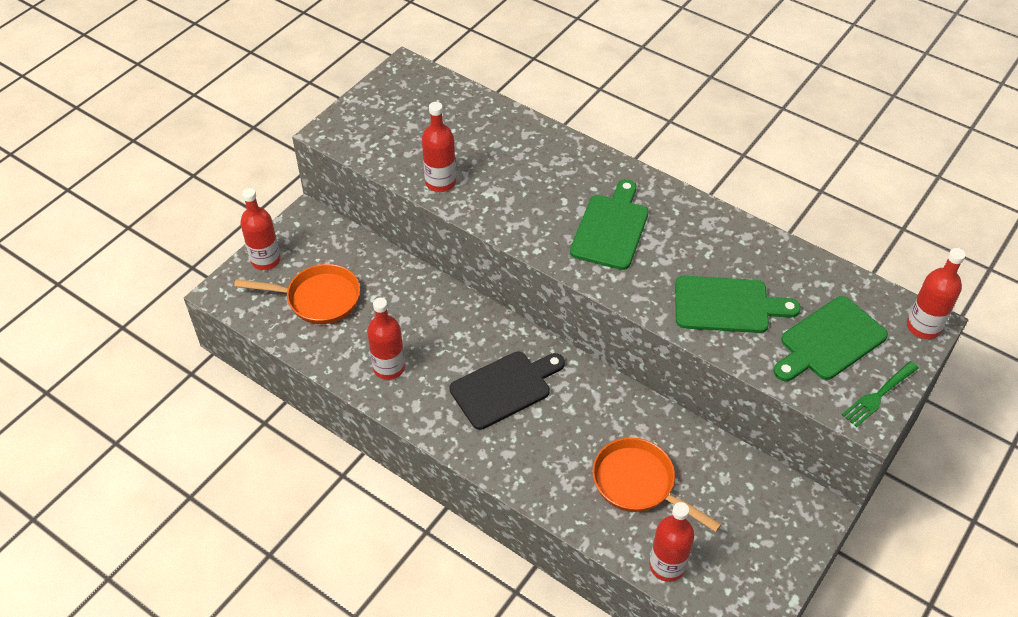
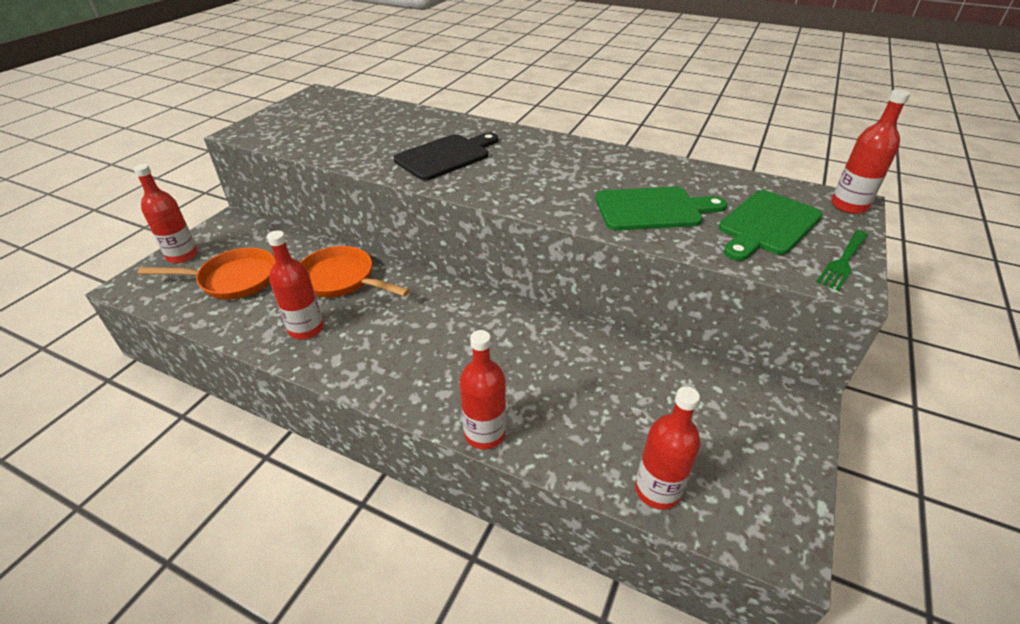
camera: 10 degrees left, 10 degrees down
red bottle [422,102,456,192] -> red bottle moved to [460,330,506,450]
black cutting board [449,352,565,430] -> black cutting board moved to [394,133,498,181]
green cutting board [570,179,649,270] -> none
orange pan [593,438,722,532] -> orange pan moved to [301,246,410,298]

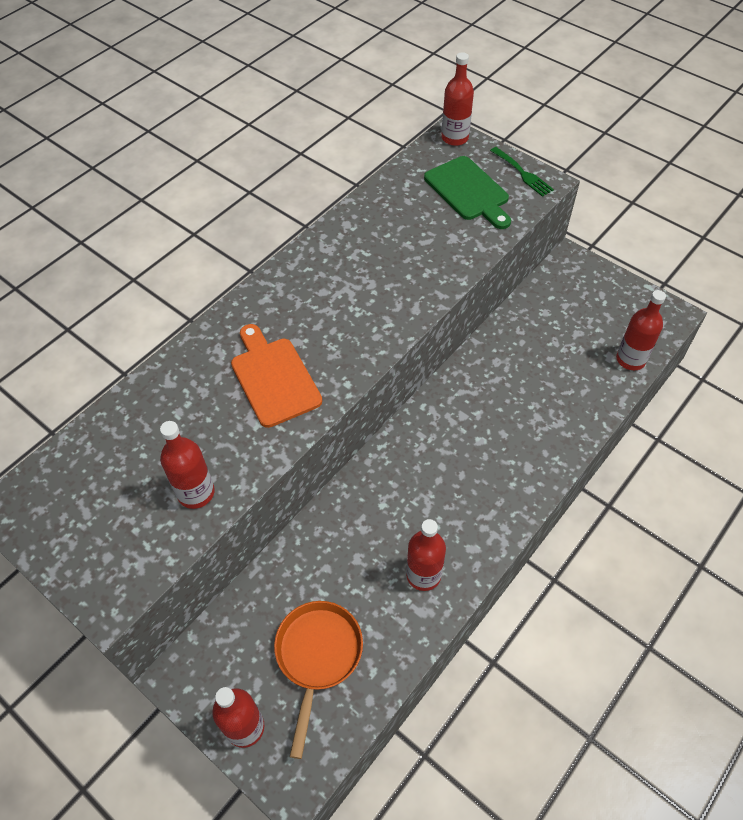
camera: 75 degrees left, 15 degrees up
orange pan [301,246,410,298] -> none
black cutting board [394,133,498,181] -> orange cutting board [231,324,322,428]
red bottle [460,330,506,450] -> red bottle moved to [160,421,215,509]
green cutting board [596,187,727,230] -> none

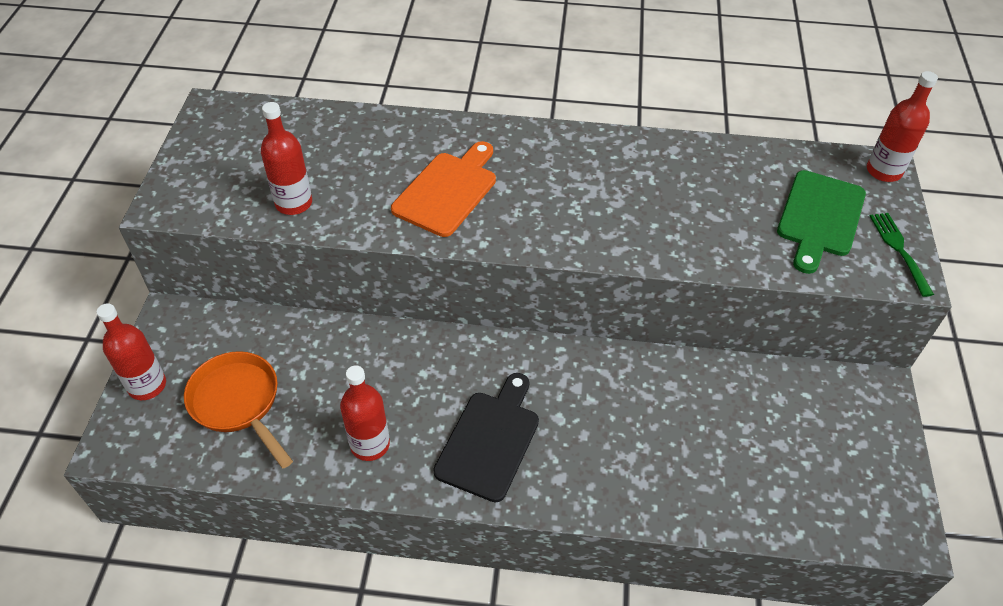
camera: 55 degrees right, 5 degrees down
orange pan [274,601,363,759] -> orange pan turned 105 degrees counterclockwise [184,351,293,469]
green fork [490,147,554,197] -> green fork turned 150 degrees clockwise [870,213,934,297]
red bottle [616,290,666,370] -> none
none -> black cutting board [433,373,539,502]

